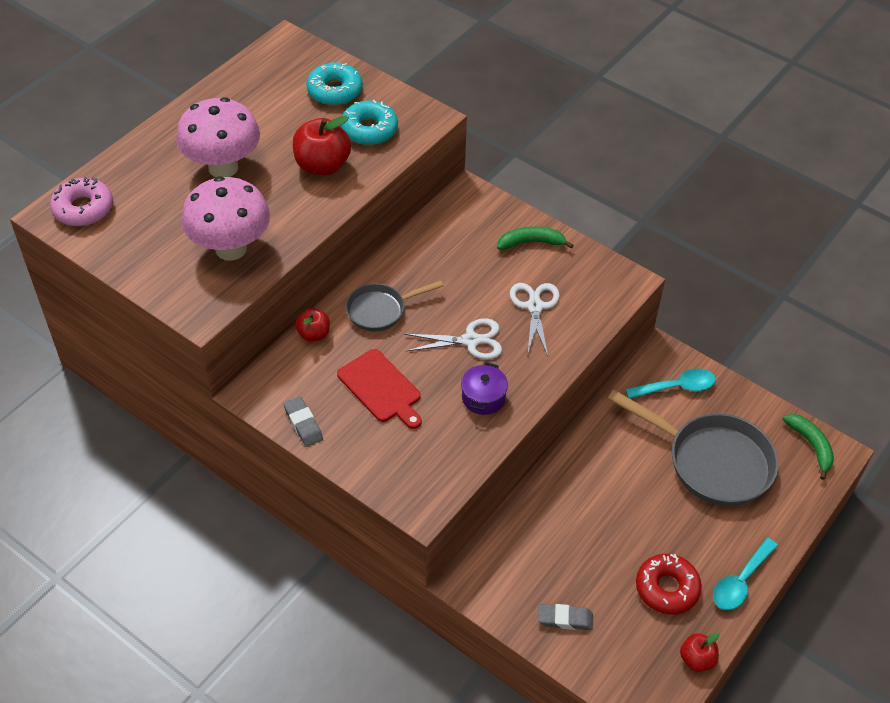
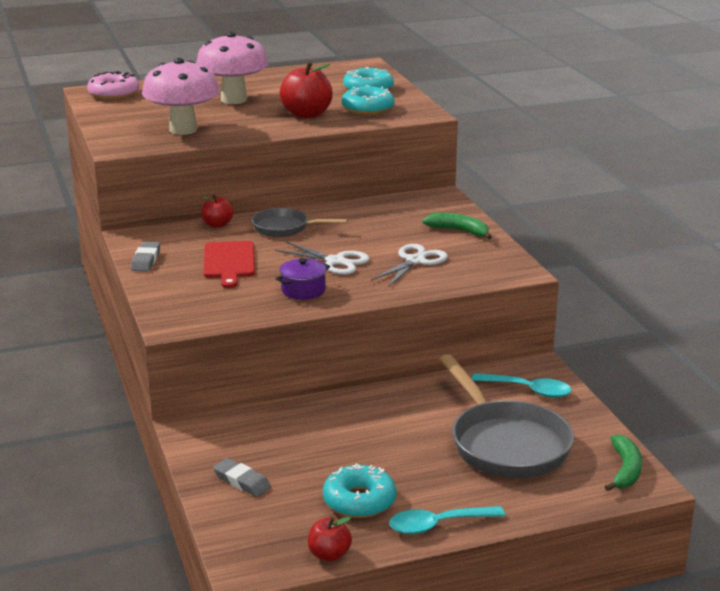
camera: 35 degrees right, 25 degrees down
red donut [636,554,702,614] -> turquoise donut [323,464,397,518]

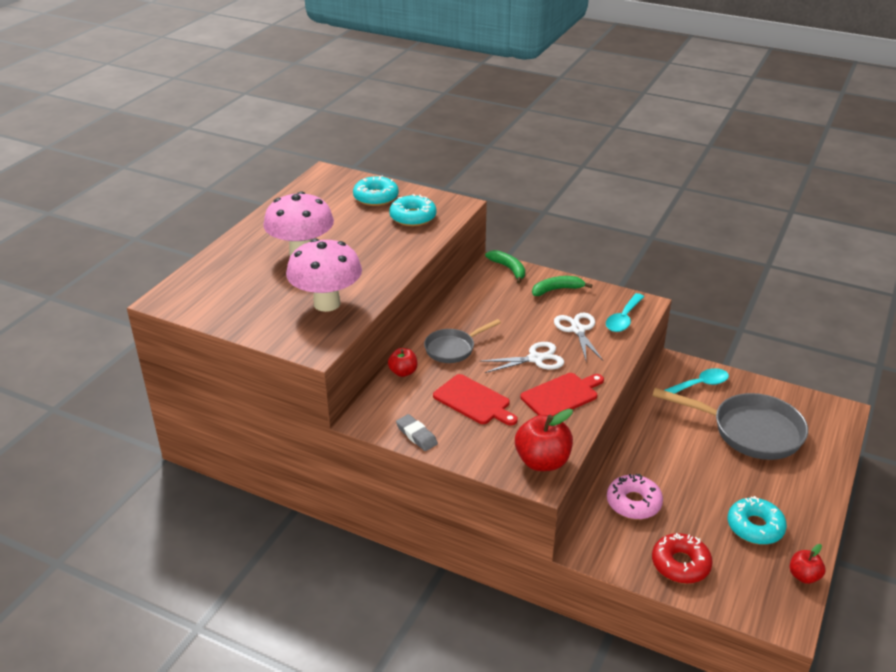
camera: 45 degrees left, 10 degrees up
pink donut [87,71,139,100] -> pink donut moved to [607,474,663,519]
grey eraser [213,458,271,497] -> red donut [652,533,713,584]
purple pot [276,258,330,300] -> red cutting board [520,373,604,416]
red apple [280,61,333,118] -> red apple moved to [515,409,573,471]
turquoise spoon [389,506,505,534] -> turquoise spoon moved to [606,293,644,332]
green banana [605,435,642,491] -> green banana moved to [485,250,525,284]

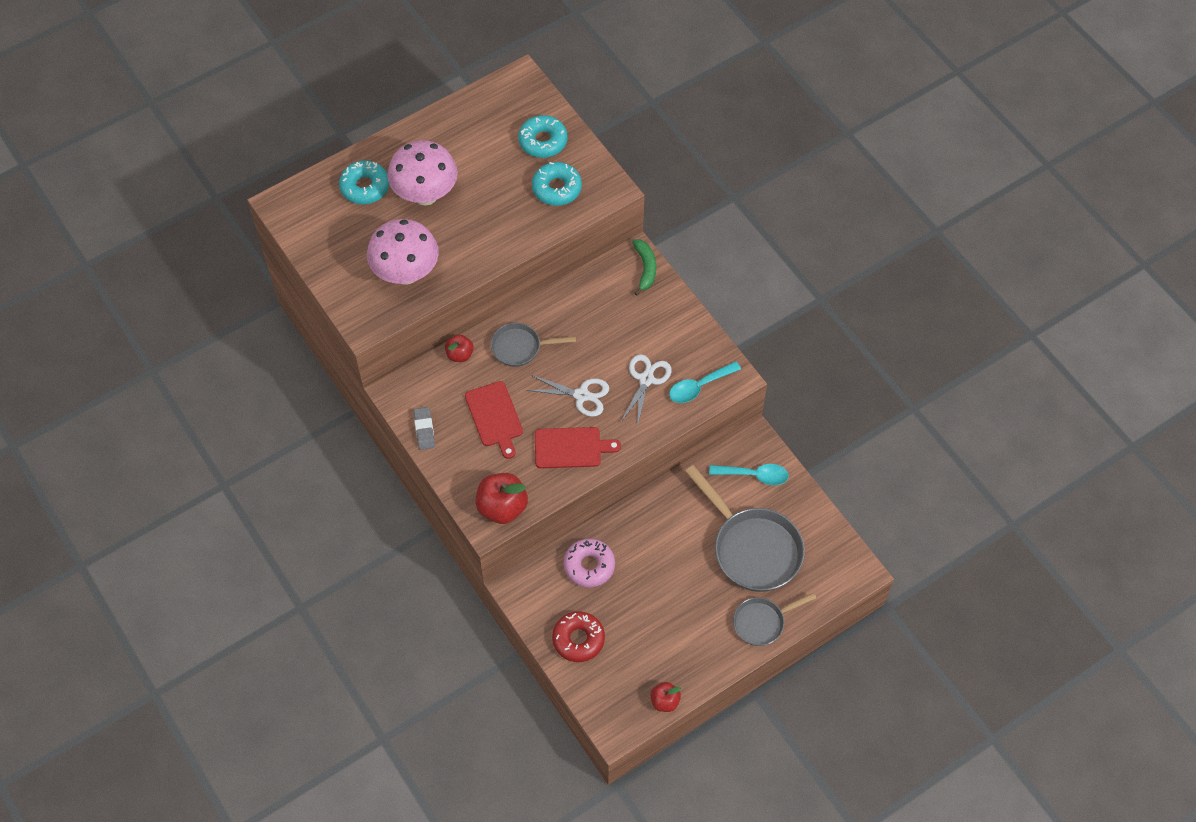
camera: 30 degrees right, 25 degrees up
green banana [532,276,592,296] -> none
turquoise donut [728,496,787,545] -> turquoise donut moved to [339,161,389,204]
none -> grey pan [733,593,816,646]

